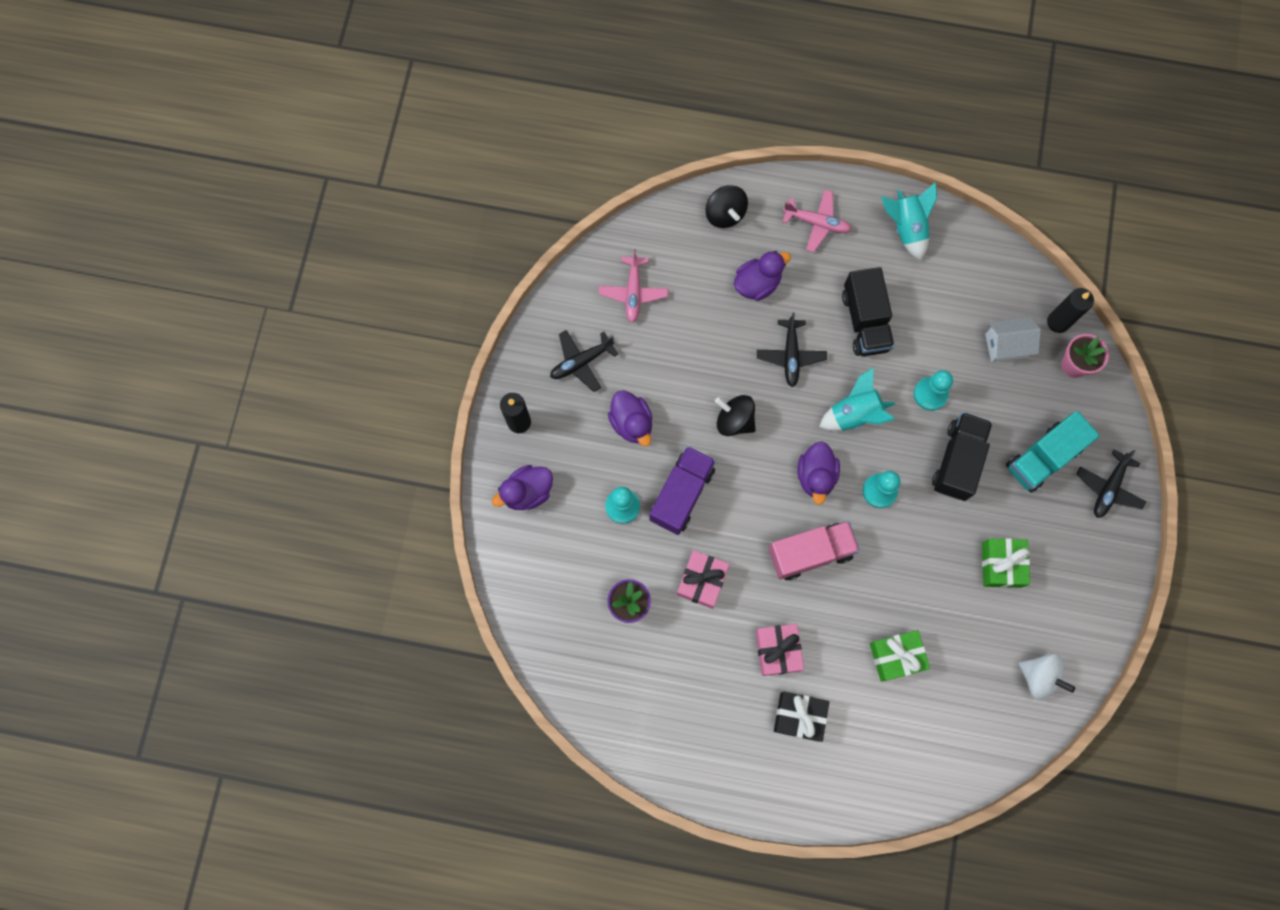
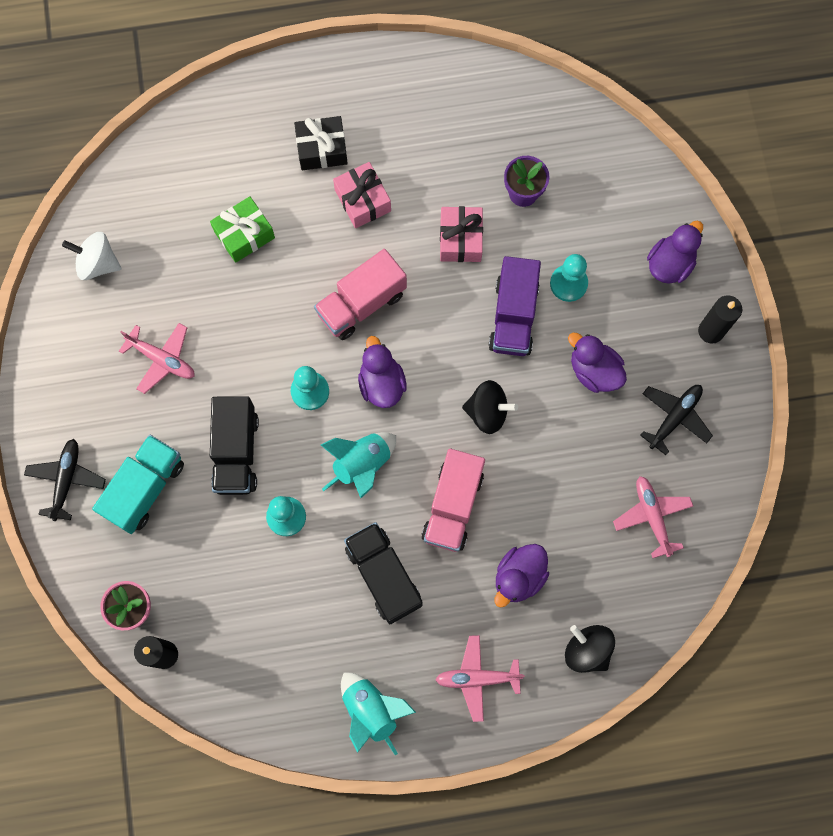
camera: 160 degrees right, 0 degrees up
black plane [757,312,827,387] -> pink truck [422,449,485,552]
green gift [982,538,1030,588] -> pink plane [119,323,195,394]
white house [985,317,1041,362] -> none

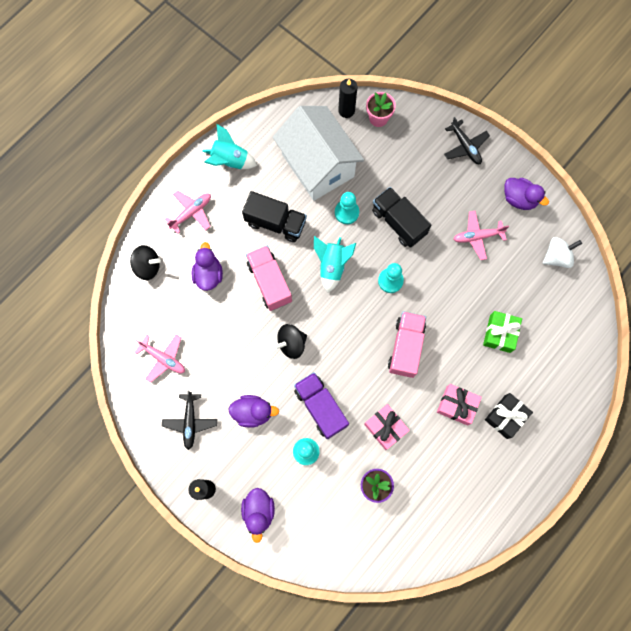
camera: 140 degrees right, 0 degrees up
turquoise truck [92,435,184,534] -> none
purple duck [358,336,407,408] -> purple duck moved to [504,178,549,210]
none -> white house [273,106,364,201]

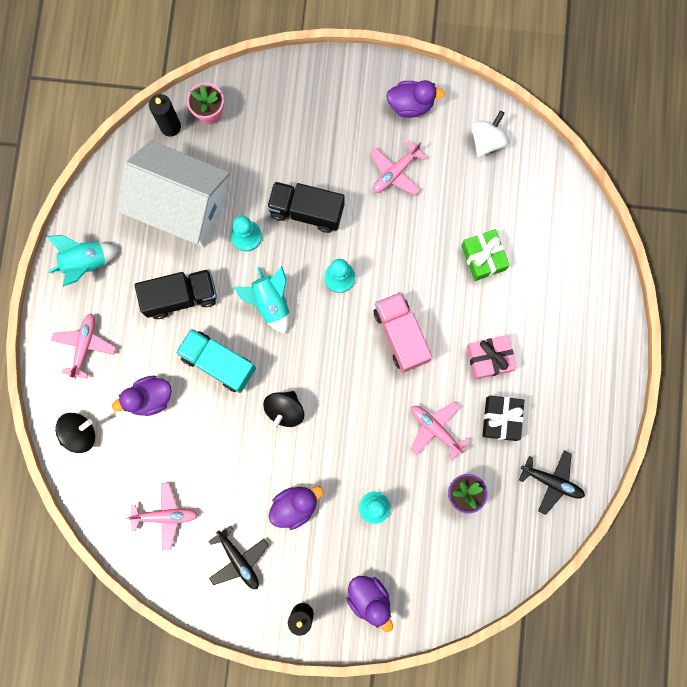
camera: 35 degrees left, 5 degrees up
purple duck [192,242,223,291] -> purple duck turned 75 degrees counterclockwise [112,375,172,416]
pink truck [246,246,292,311] -> turquoise truck [176,329,256,393]
purple truck [294,372,349,439] -> none
pink gift [364,404,410,450] -> pink plane [410,402,469,461]
black plane [444,117,490,164] -> black plane moved to [519,451,585,515]
black gift [485,393,533,439] -> black gift moved to [482,395,524,441]

